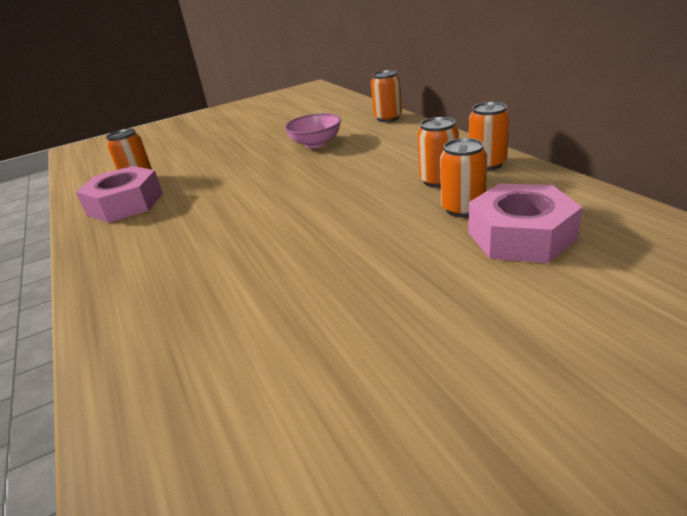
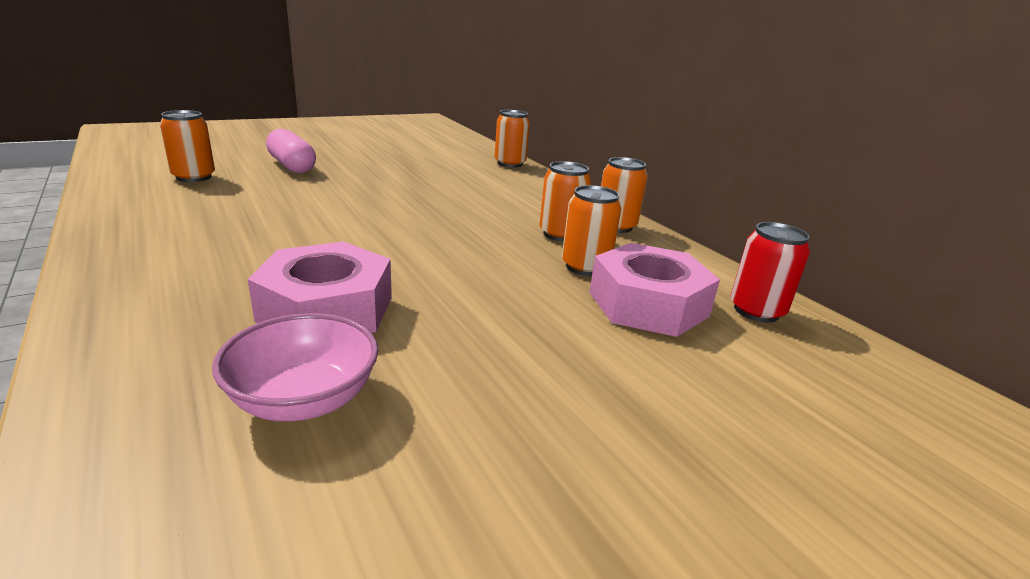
camera: 10 degrees left, 5 degrees down
pink nut [76,166,163,223] -> pink nut moved to [248,241,392,333]
pink bowl [284,113,341,148] -> pink bowl moved to [212,313,378,421]
none -> pink capsule [266,129,316,173]
none -> red can [730,222,810,323]

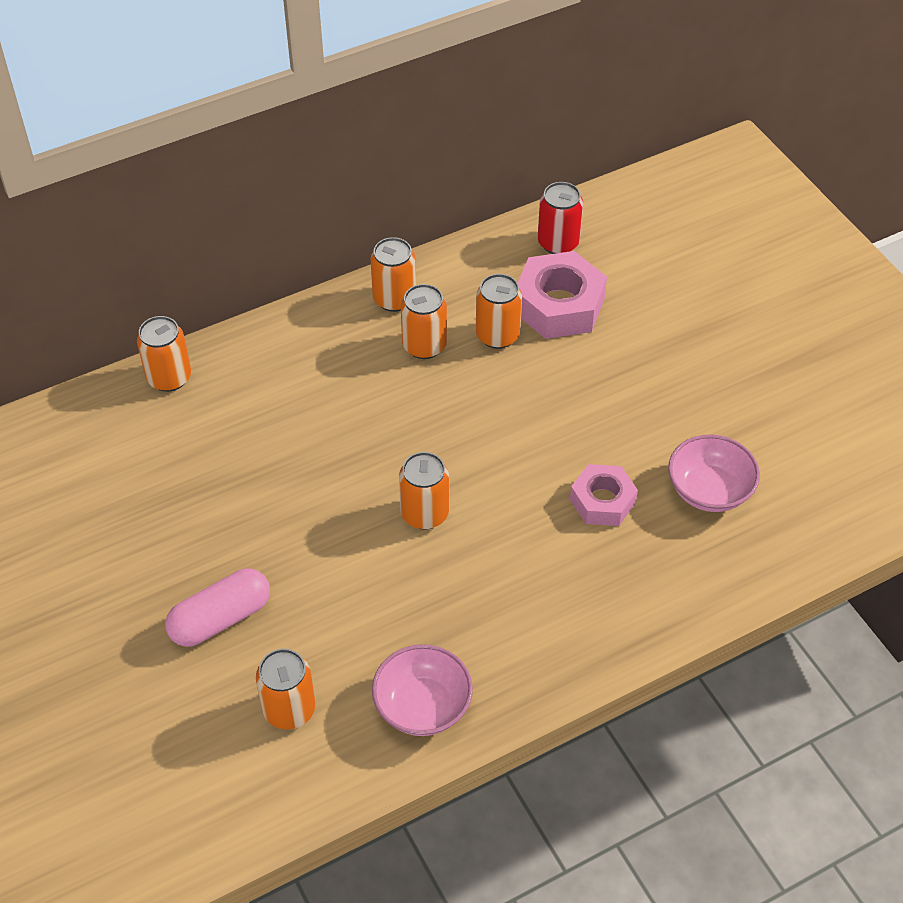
camera: 85 degrees left, 25 degrees up
pink nut [248,241,392,333] -> pink nut [570,464,638,526], size x0.64
none -> pink bowl [372,644,473,736]
none -> orange can [399,452,449,530]

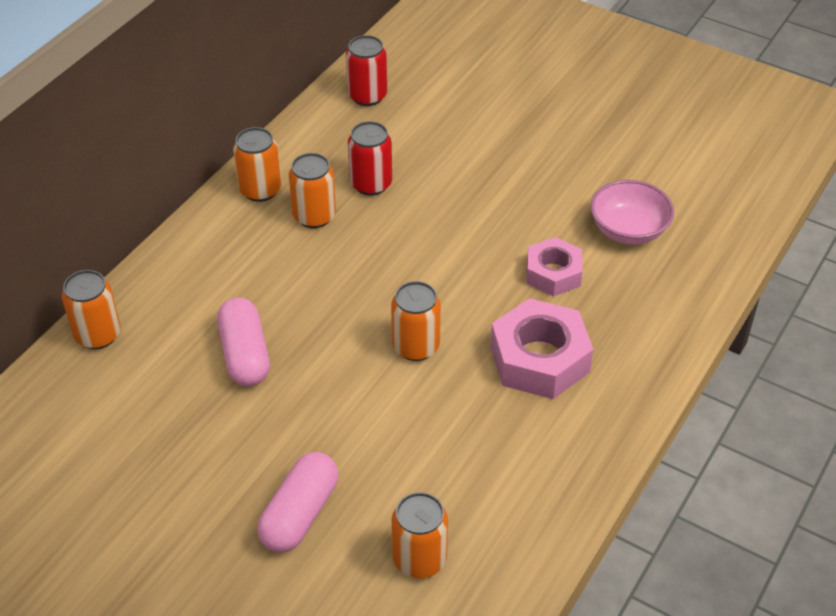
camera: 30 degrees left, 5 degrees down
pink bowl [372,644,473,736] -> none
orange can [476,274,522,349] -> red can [348,121,392,196]
pink nut [518,251,607,339] -> pink nut moved to [490,298,593,399]
none -> pink capsule [217,297,270,386]

